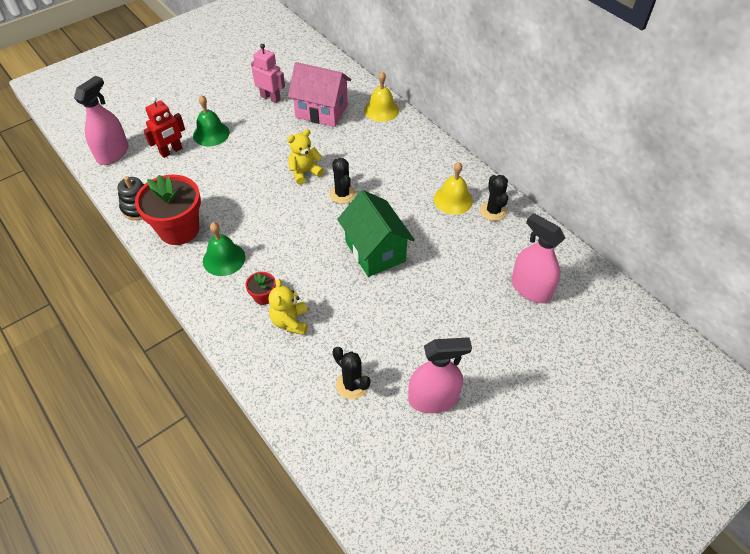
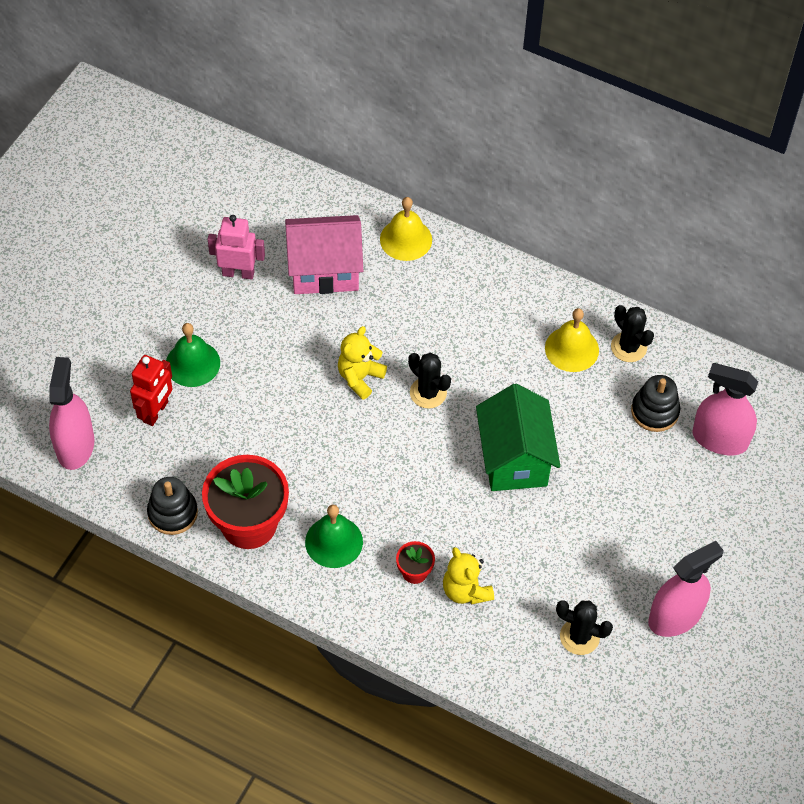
camera: 25 degrees left, 5 degrees up
green house [337,190,415,277] -> green house turned 45 degrees clockwise [476,384,560,491]
none -> black stacking toy [631,375,680,432]

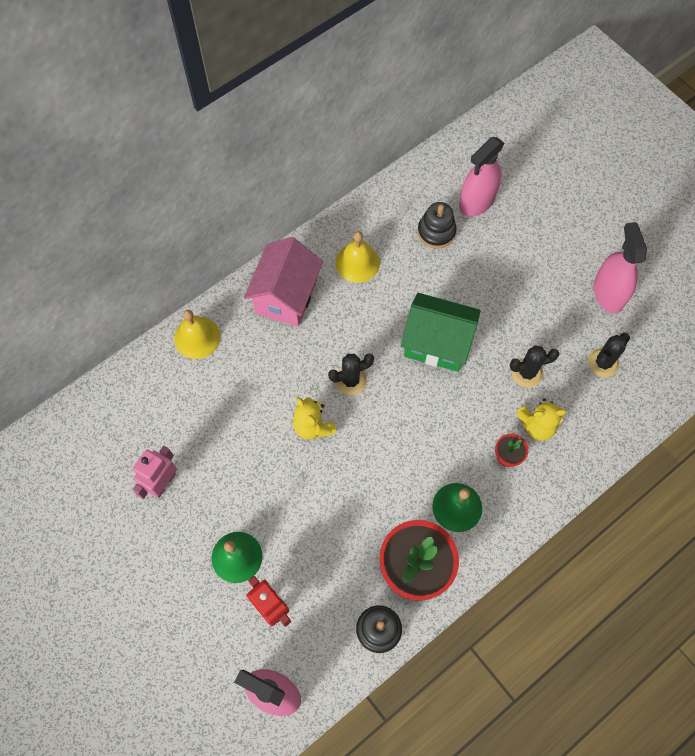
camera: 65 degrees left, 10 degrees up
pink house [285,215,363,294] -> pink house moved to [244,237,323,327]
black cactus [611,305,654,362] -> black cactus moved to [510,345,559,388]

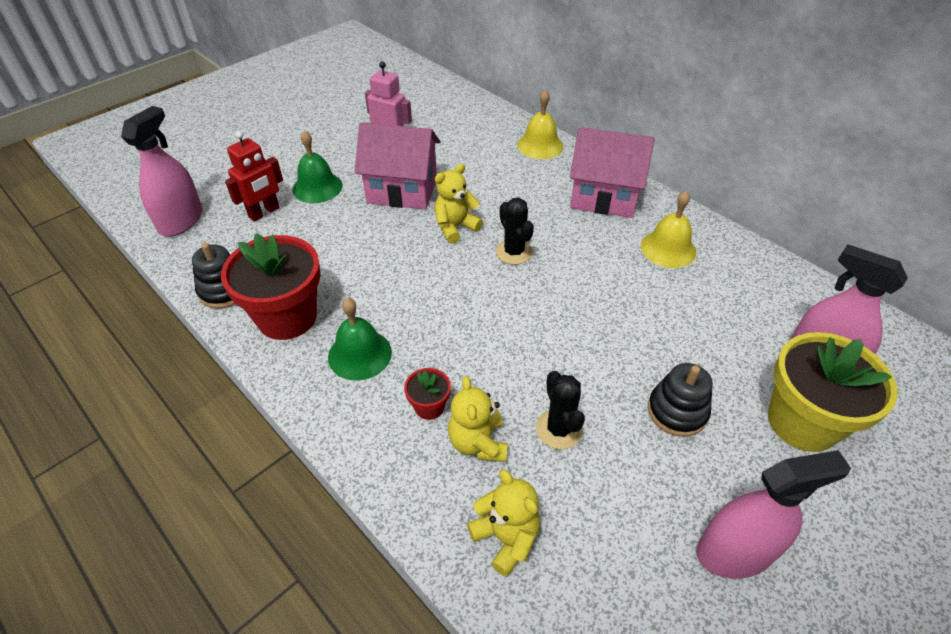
camera: 85 degrees right, 20 degrees down
green house [401,293,481,372] -> none
black stacking toy [418,202,457,248] -> black stacking toy moved to [648,363,713,437]
black cactus [588,333,630,377] -> none
none -> pink house [355,122,440,210]
none -> yellow teddy bear [467,469,540,577]
none -> yellow flower pot [768,332,898,452]

